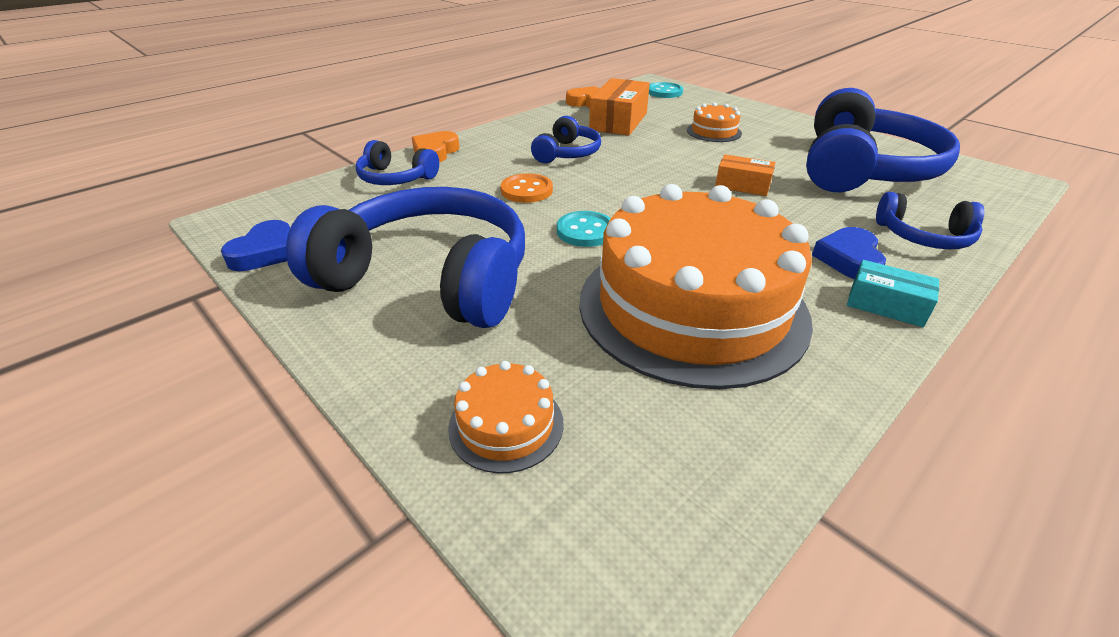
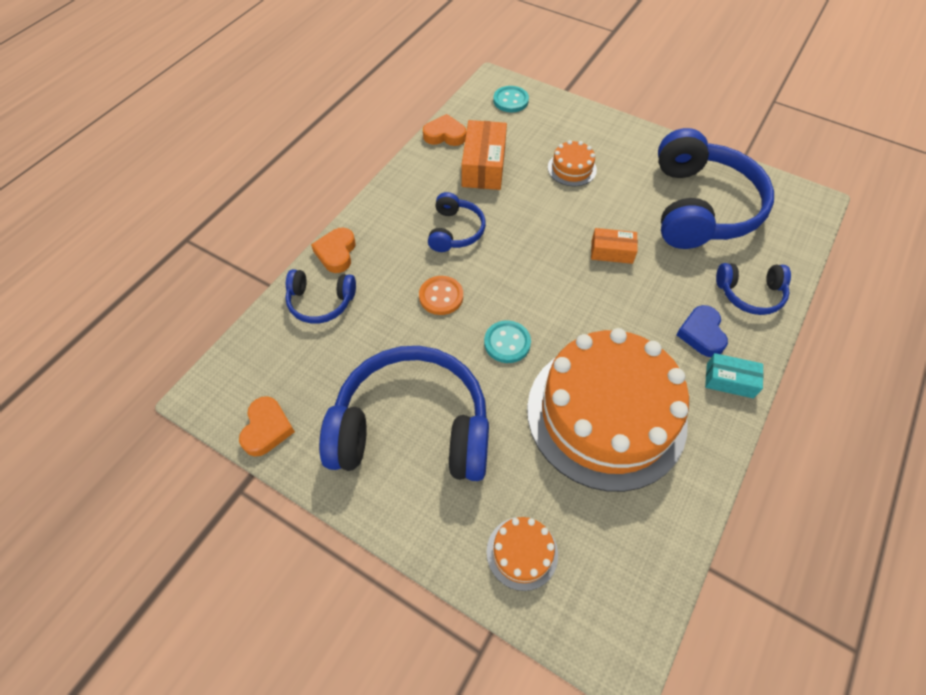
camera: 15 degrees left, 20 degrees up
blue heart [221,220,290,271] -> orange heart [239,396,295,457]

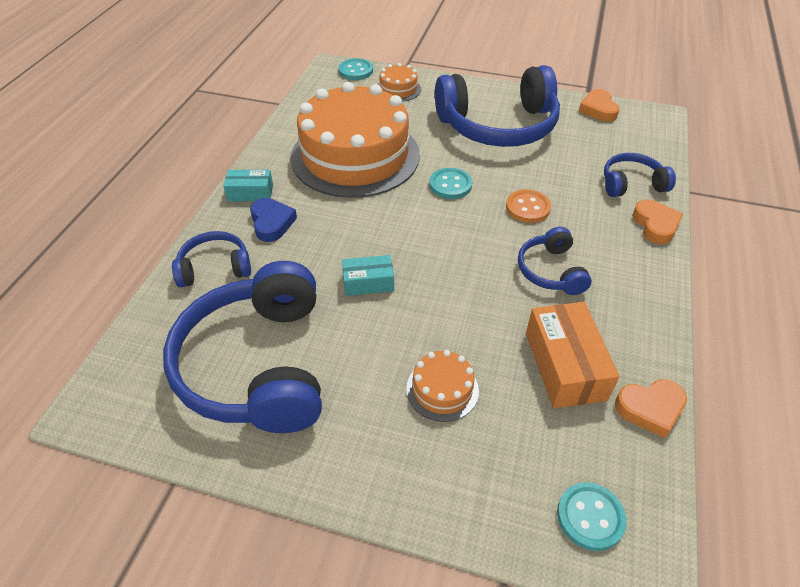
camera: 165 degrees right, 10 degrees down
orange box [591,228,638,264] -> turquoise box [342,255,394,296]
none -> turquoise button [339,58,373,80]

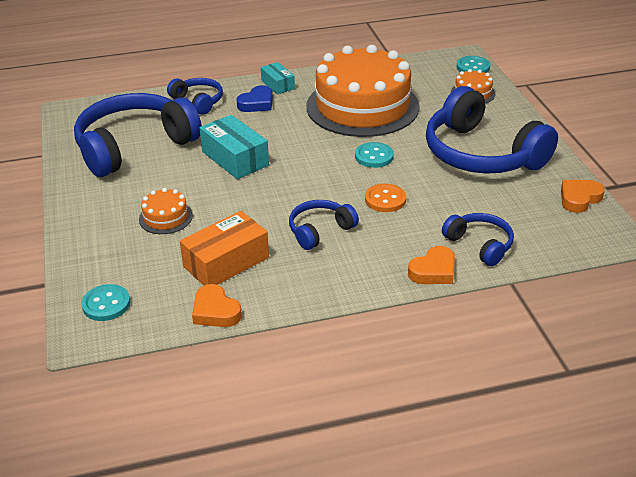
camera: 60 degrees right, 10 degrees down
turquoise box [342,255,394,296] -> turquoise box [199,115,269,179], size x1.69

